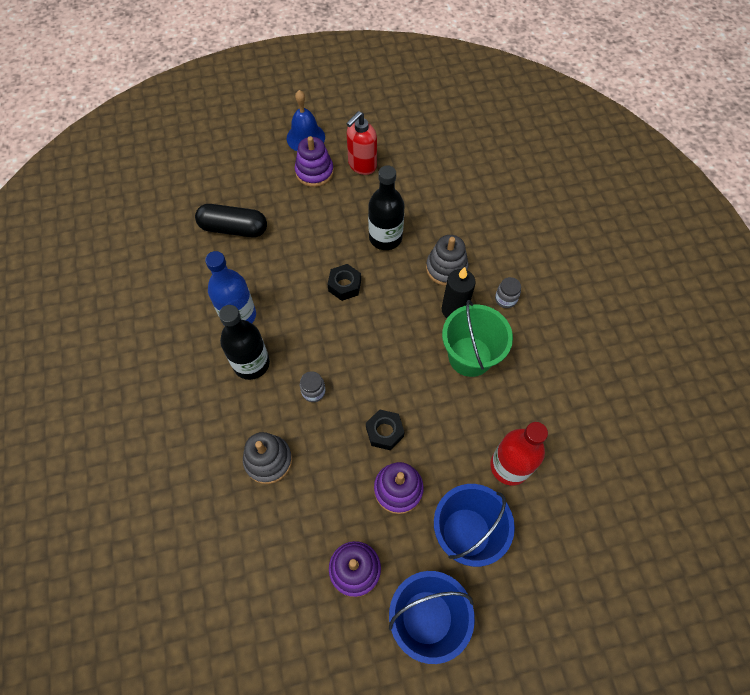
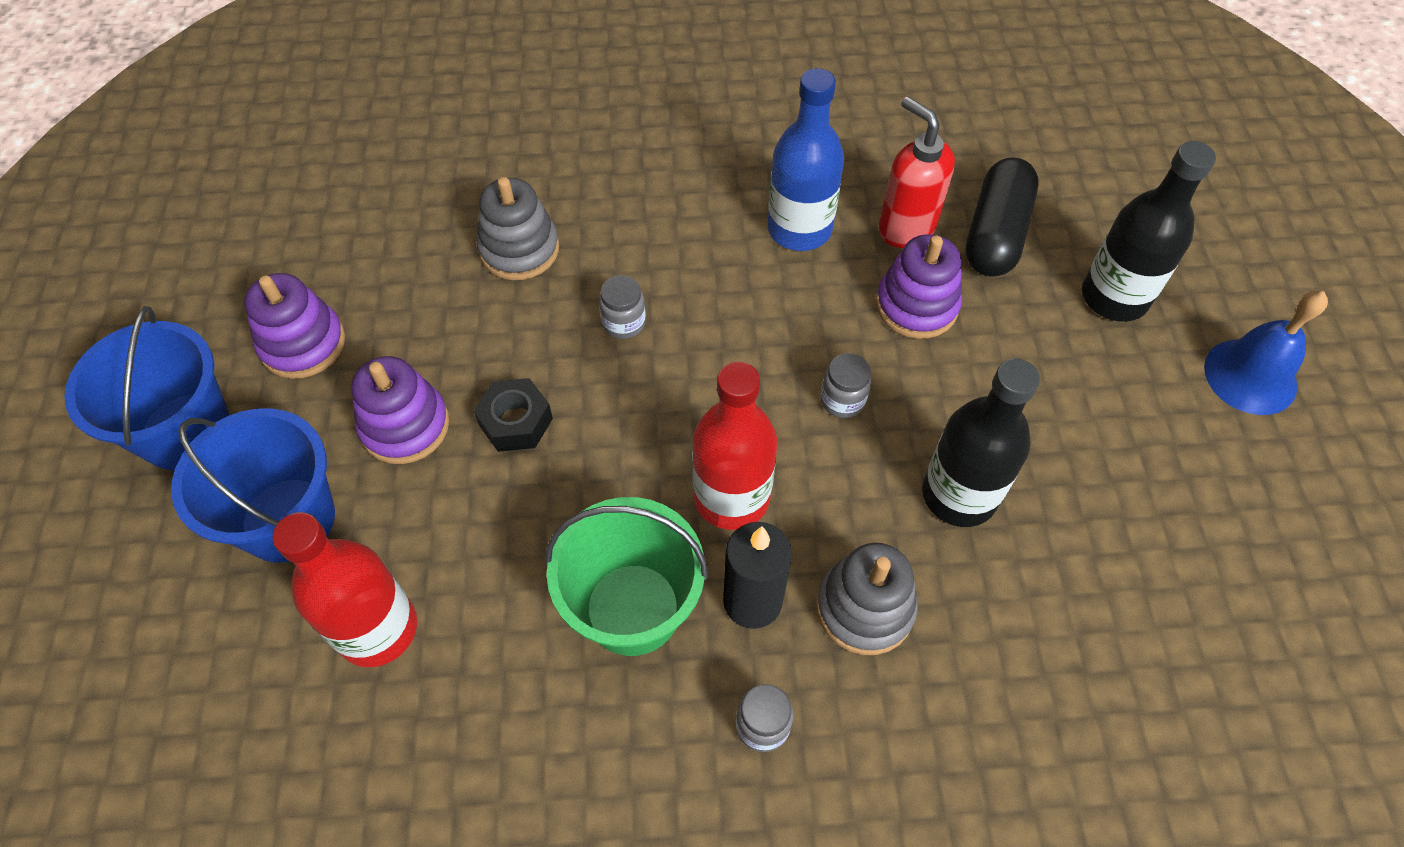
camera: 100 degrees right, 5 degrees down
black bottle [219,305,270,380] -> black bottle moved to [1082,141,1216,322]
purple stacking toy [295,136,334,187] -> purple stacking toy moved to [876,234,962,339]
black nut [327,264,361,301] -> grey jar [821,353,871,418]
red soap dispenser [346,111,377,175] -> red soap dispenser moved to [878,97,955,248]
none -> red bottle [692,362,777,530]

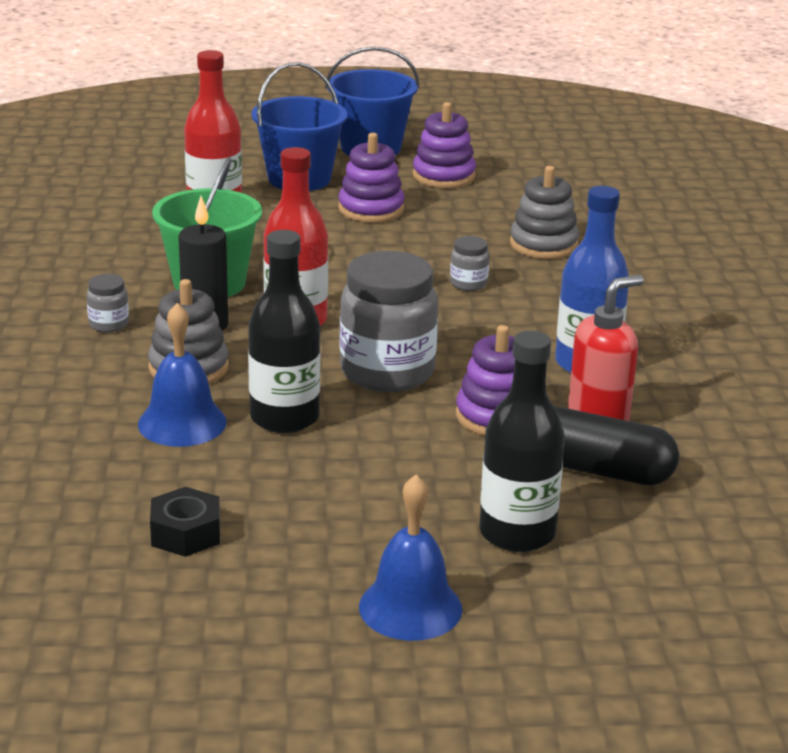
camera: 90 degrees right, 30 degrees down
black nut [474,378,553,452] -> black nut moved to [150,487,220,557]
grey jar [821,353,871,418] -> grey jar [339,251,438,392], size x2.28
none -> blue bell [138,303,227,447]

